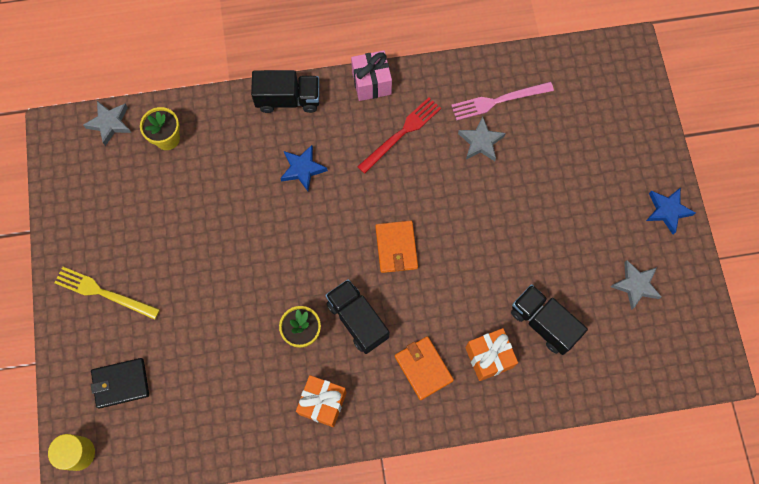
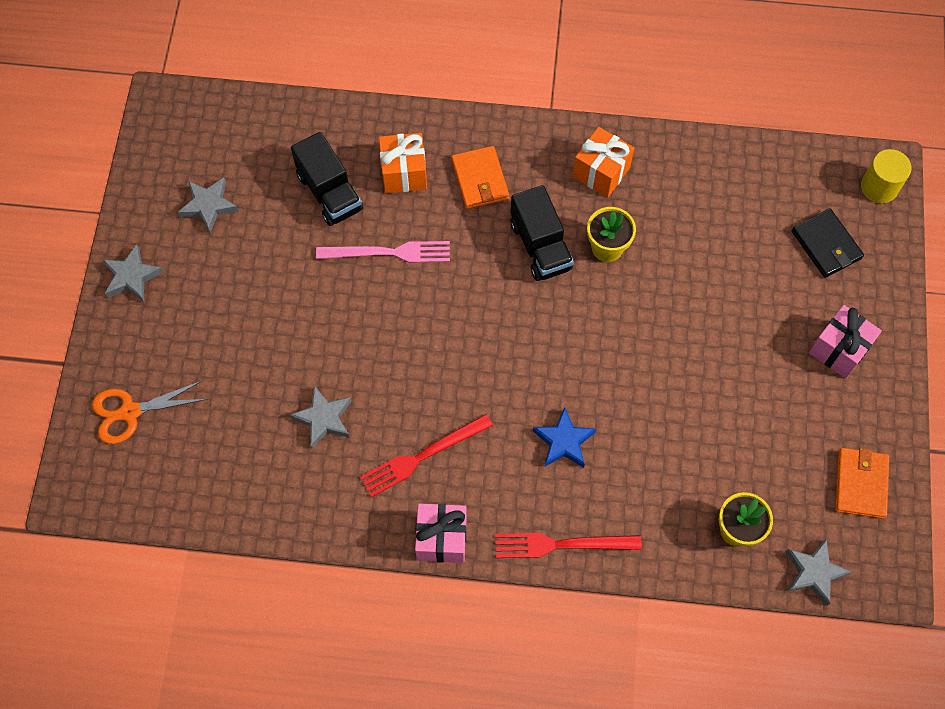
camera: 165 degrees left, 5 degrees down
yellow fork [54,267,160,320] -> pink gift [809,305,882,378]
black wallet [91,358,149,409] -> black wallet turned 60 degrees clockwise [792,209,864,278]
black truck [251,70,320,113] -> red fork [495,533,642,558]
orange wallet [375,221,418,273] -> orange wallet moved to [835,448,889,519]
pink fork [451,82,554,121] -> pink fork moved to [316,241,450,263]
blue star [646,187,695,235] -> grey star [103,244,163,302]
none -> orange scissors [92,380,207,444]

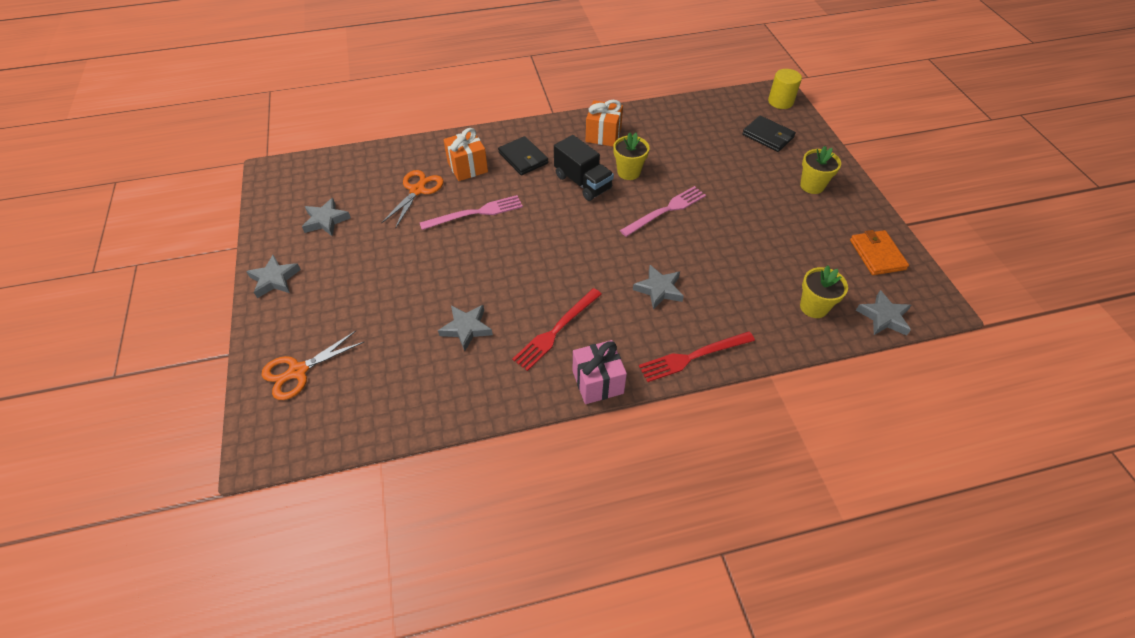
camera: 20 degrees left, 15 degrees down
black truck [291,132,363,226] -> orange scissors [381,170,444,229]
orange wallet [451,146,509,209] -> black wallet [498,136,548,175]
blue star [533,407,596,468] -> grey star [633,265,684,310]
pink gift [809,305,882,378] -> yellow flower pot [800,146,841,194]
none -> pink fork [620,186,706,237]

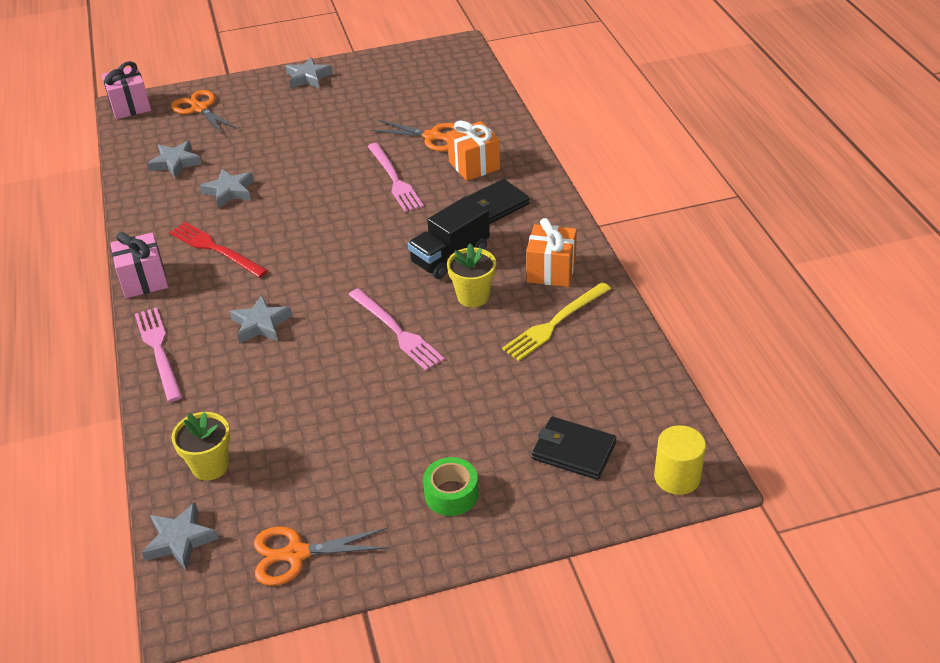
camera: 90 degrees right, 10 degrees down
grey star [302,198,351,236] -> grey star moved to [147,141,202,178]
red fork [639,331,755,382] -> pink fork [135,307,182,402]
black wallet [742,116,796,152] -> black wallet turned 75 degrees clockwise [532,417,616,480]
yellow flower pot [800,146,841,194] -> green tape [423,457,478,516]
orange wallet [850,230,909,275] -> orange scissors [254,526,390,586]
none -> pink gift [101,61,151,119]
none -> yellow fork [502,282,611,361]

